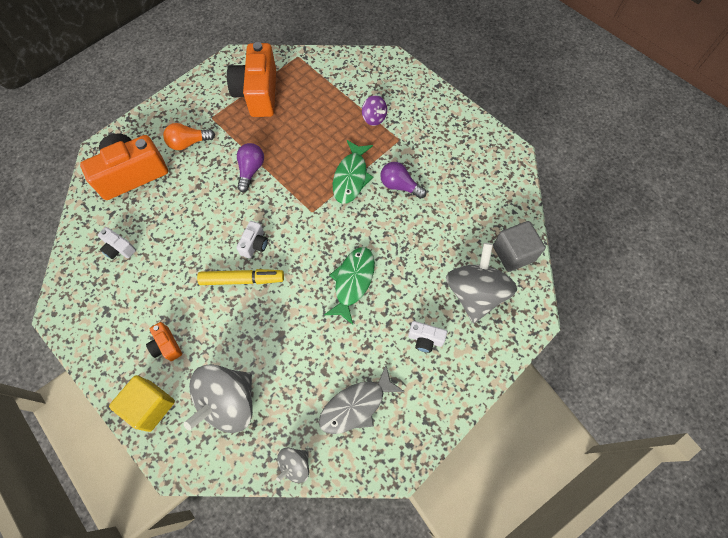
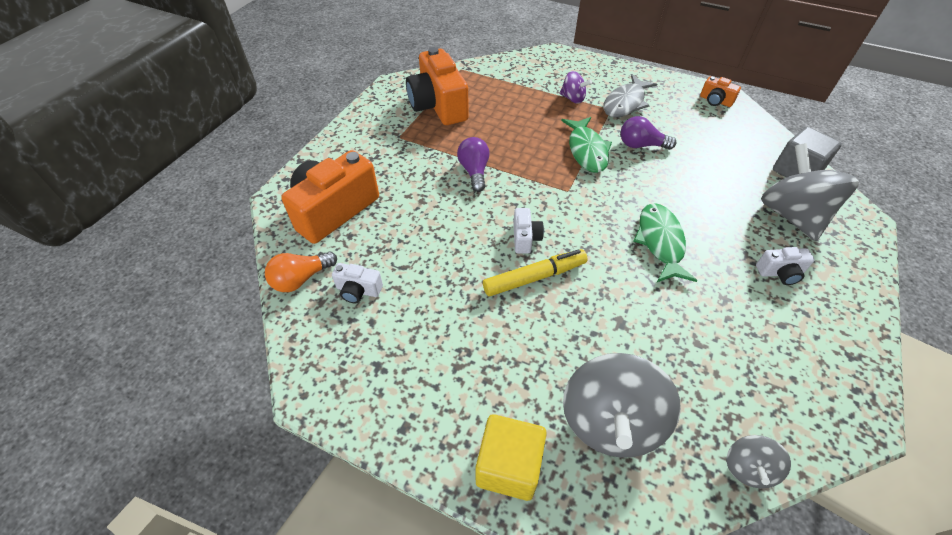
camera: 20 degrees left, 15 degrees down
orange camera [146,322,182,361] -> orange camera moved to [700,76,741,107]
orange light bulb [163,123,215,150] -> orange light bulb moved to [265,252,337,292]
grey fish [319,365,405,434] -> grey fish moved to [603,75,657,118]

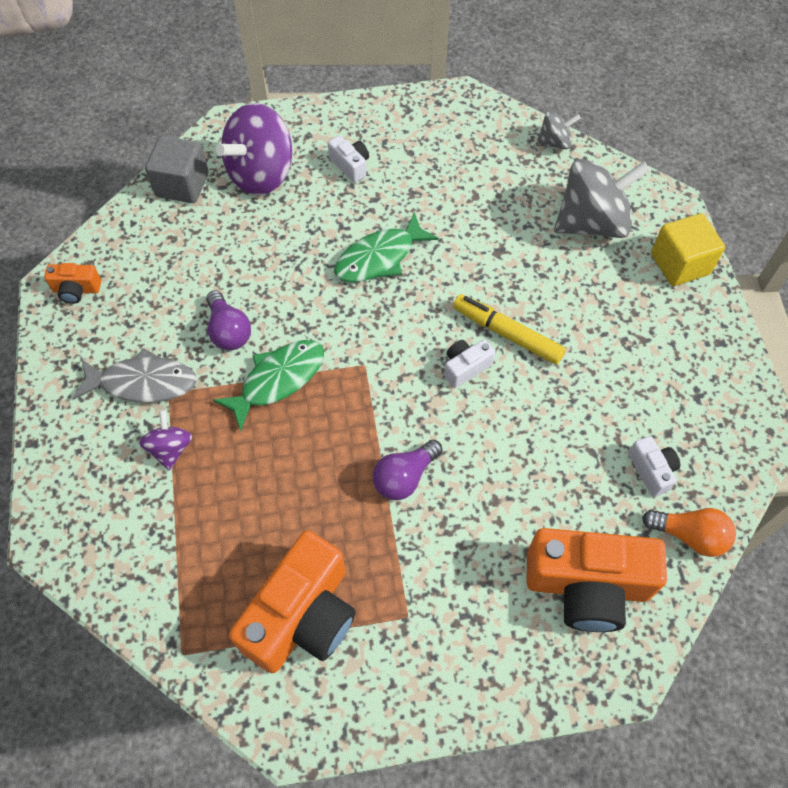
camera: 125 degrees left, 10 degrees up
orange camera [700,76,741,107] -> orange camera turned 90 degrees clockwise [44,263,101,304]
grey spinning top [761,143,859,241] -> purple spinning top [216,103,292,195]

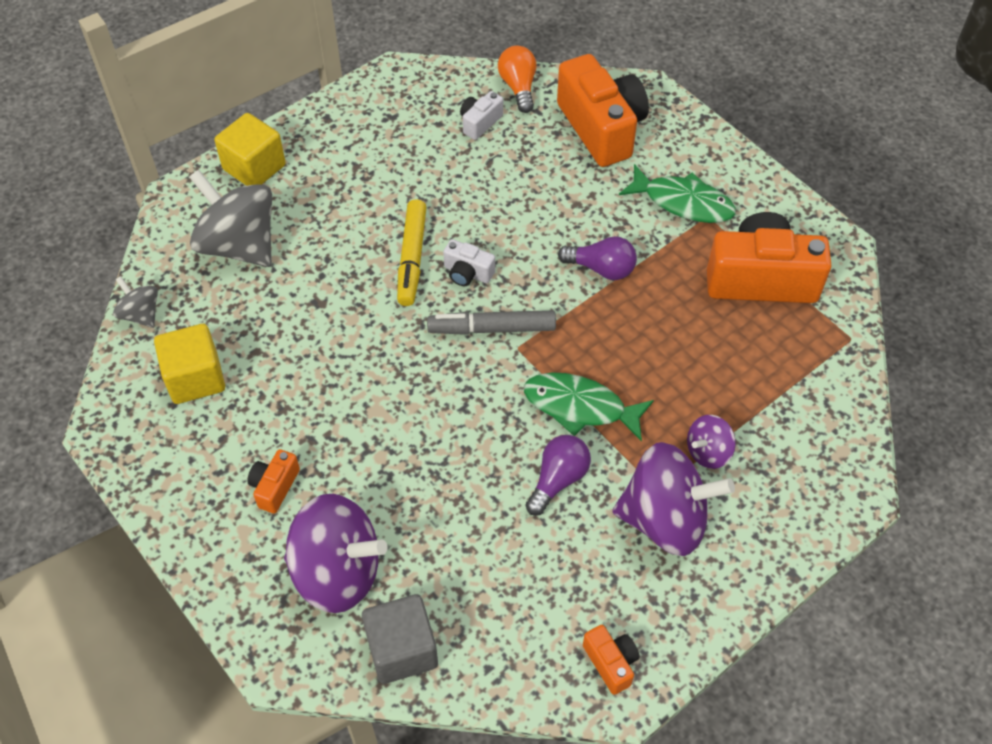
camera: 120 degrees left, 5 degrees down
grey fish [73,348,197,403] -> purple spinning top [613,442,735,556]
white camera [328,135,369,183] -> orange camera [247,449,300,514]
green fish [334,212,439,282] -> green fish moved to [619,164,736,223]
none -> yellow cube [154,324,225,404]
none -> grey marker [427,310,556,335]

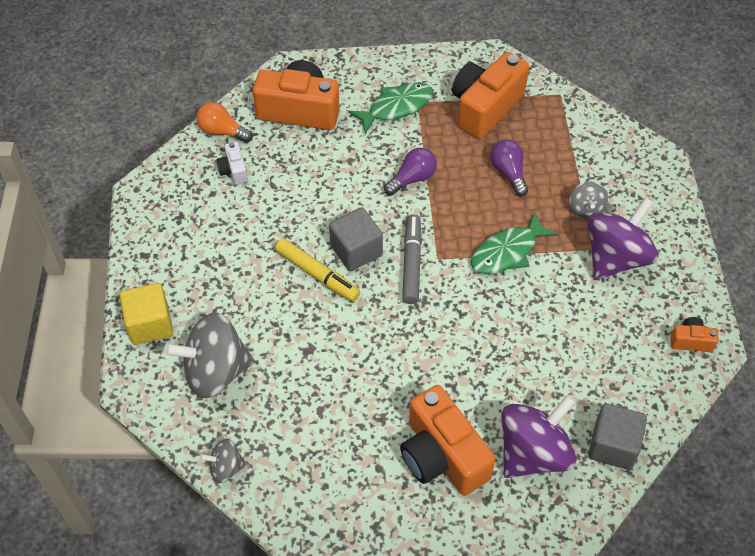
camera: 55 degrees left, 0 degrees up
yellow cube [154,324,225,404] -> none
orange camera [247,449,300,514] -> orange camera [400,385,496,496], size x2.19
grey marker [427,310,556,335] -> grey marker turned 150 degrees clockwise [402,214,422,304]
white camera [443,239,495,286] -> grey cube [329,207,383,271]
purple light bulb [526,435,591,516] -> purple light bulb moved to [490,139,528,197]
purple spinning top [687,415,736,469] -> grey spinning top [570,181,608,219]

